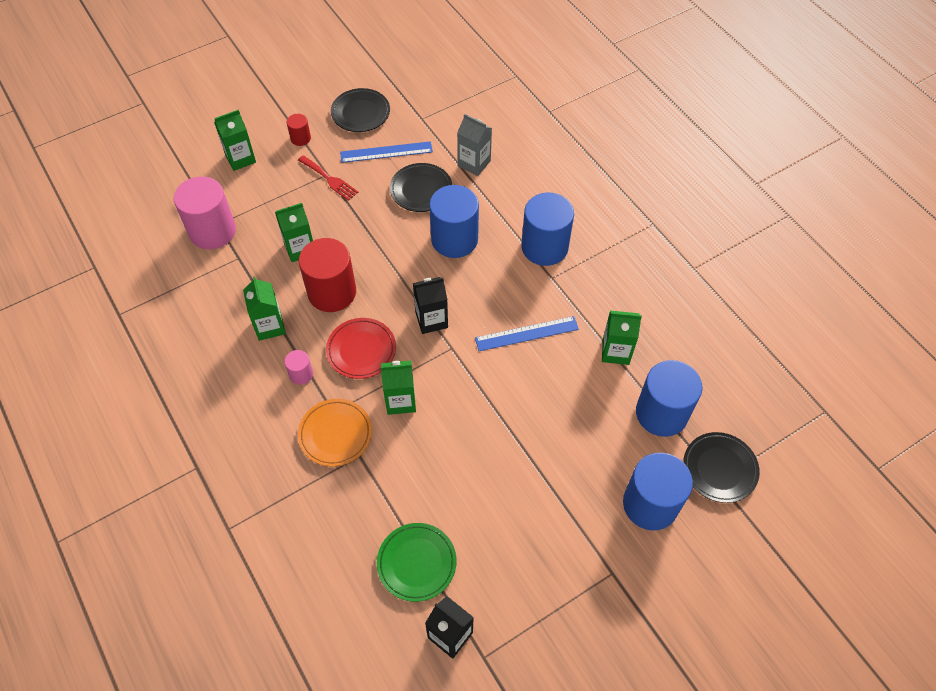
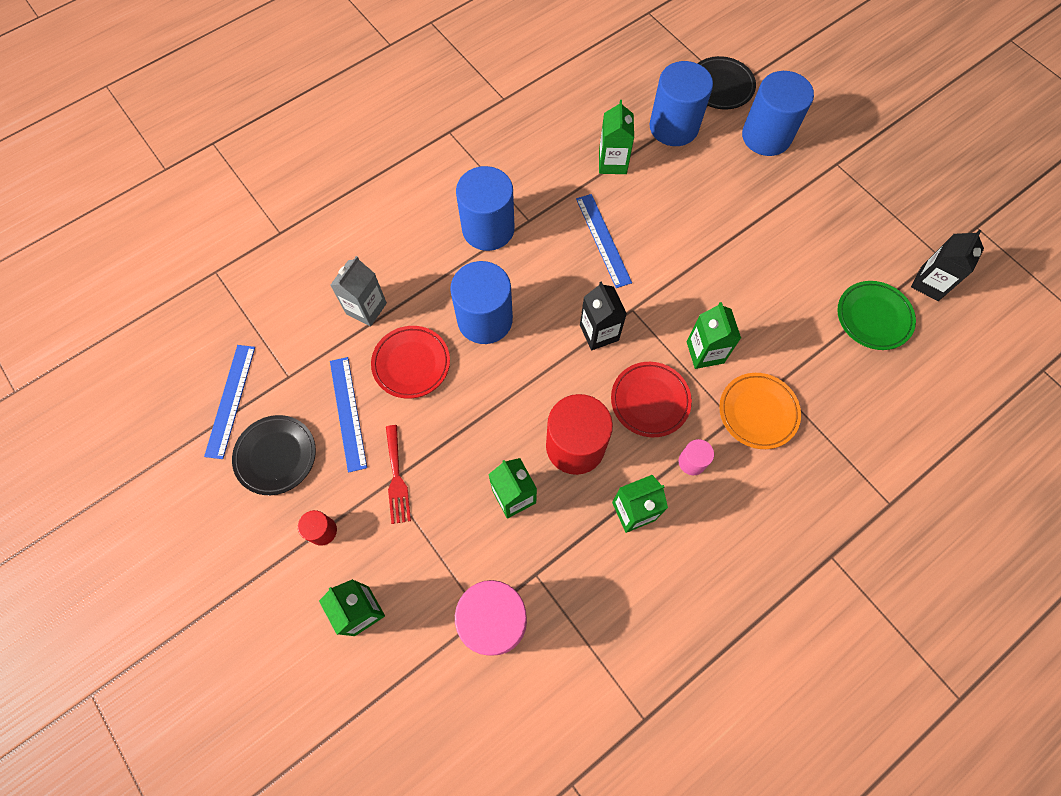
camera: 95 degrees left, 10 degrees up
red fork [298,155,358,201] -> red fork turned 135 degrees clockwise [386,425,411,524]
black plate [390,163,452,212] -> red plate [371,326,450,399]
none -> blue ruler [204,345,255,459]

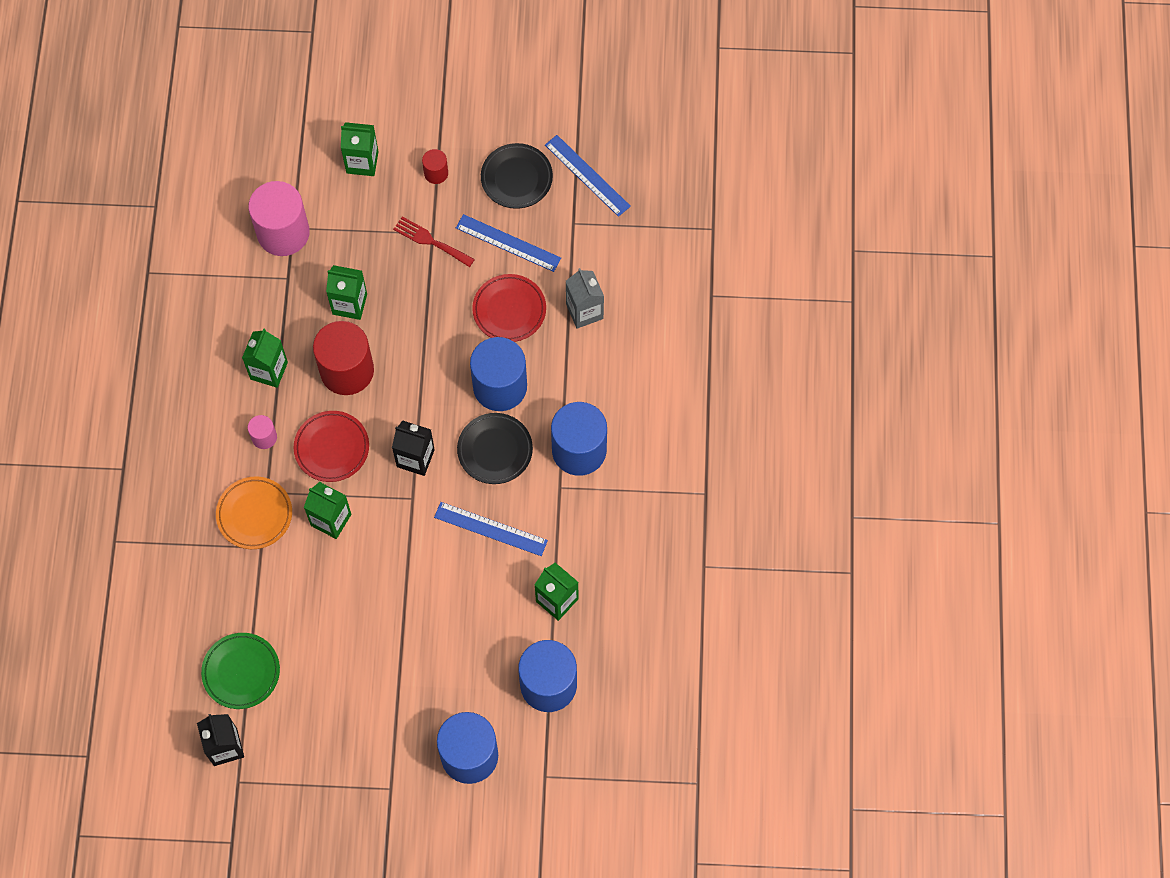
camera: 130 degrees right, 0 degrees up
black plate [697,56,756,109] -> black plate moved to [457,413,533,484]

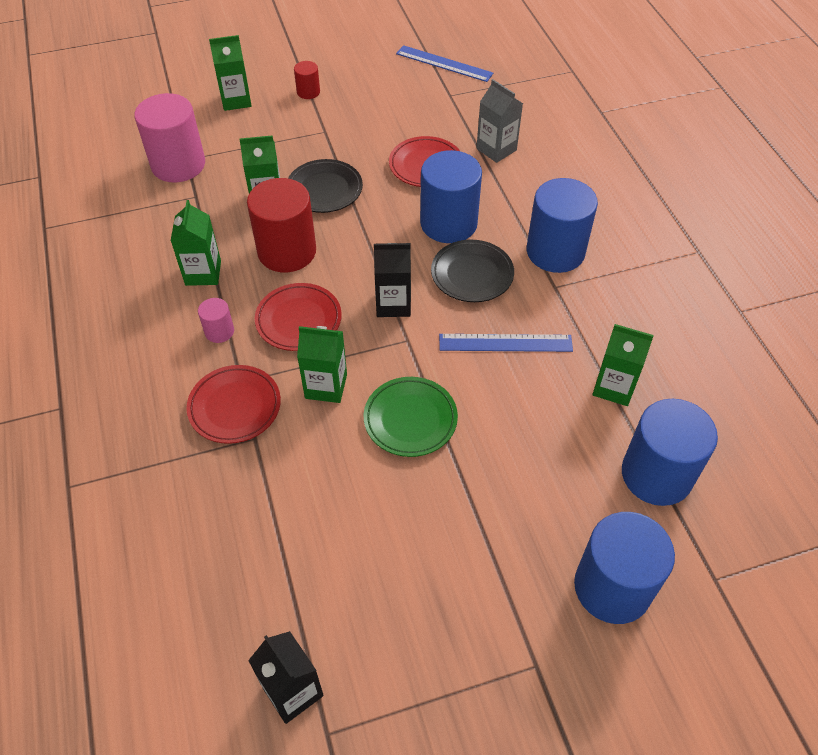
camera: 20 degrees left, 15 degrees down
green plate [201,633,280,709] -> green plate moved to [364,377,458,457]
orange plate [216,477,292,549] -> red plate [187,365,281,444]
red fork [393,217,475,267] -> none
blue ruler [456,214,561,272] -> none
black plate [481,143,553,209] -> black plate moved to [288,159,363,213]

